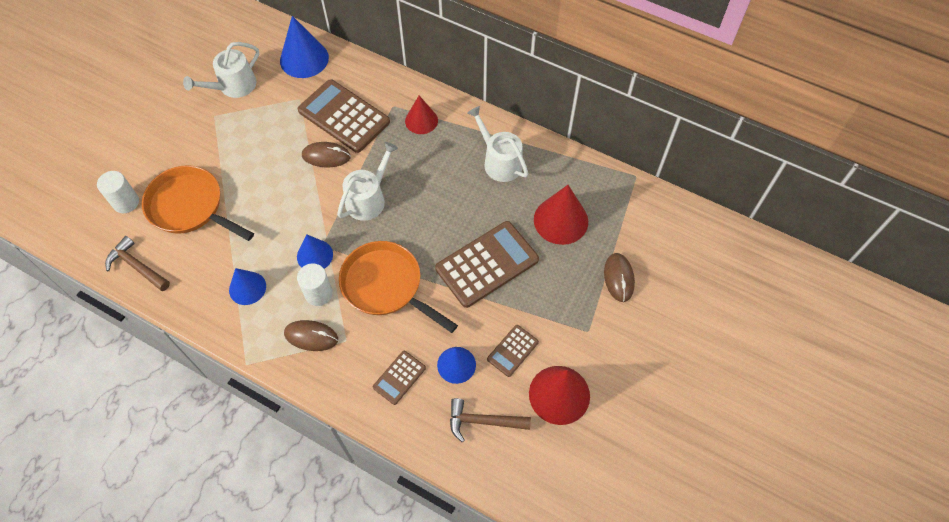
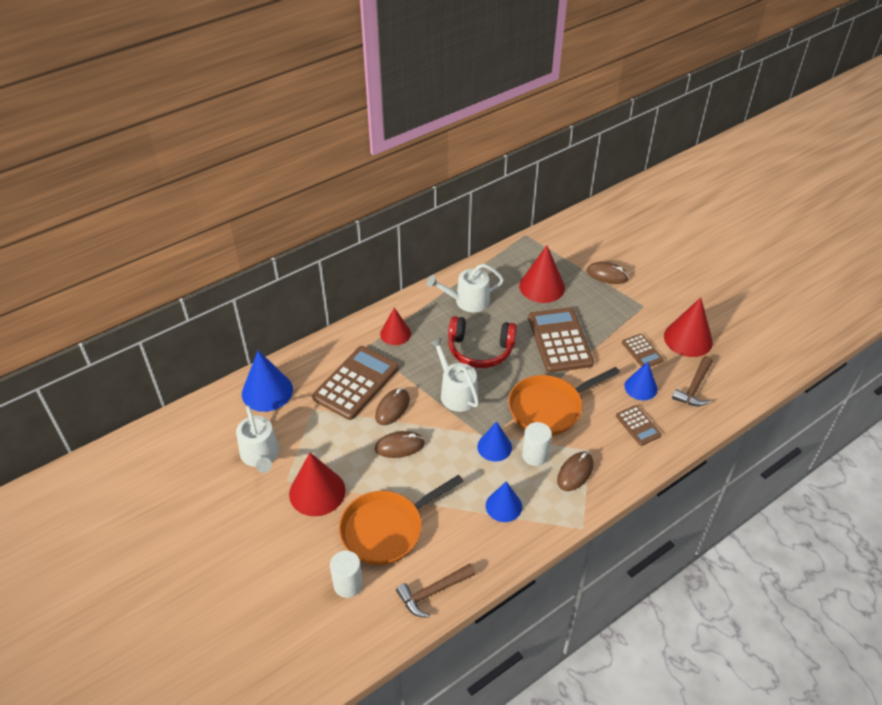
camera: 65 degrees left, 15 degrees down
brown calculator [298,79,390,153] -> brown calculator turned 150 degrees clockwise [312,346,399,420]
none -> red cone [289,453,345,516]
none -> brown mouse [375,431,425,458]
none -> red headphones [448,316,517,368]

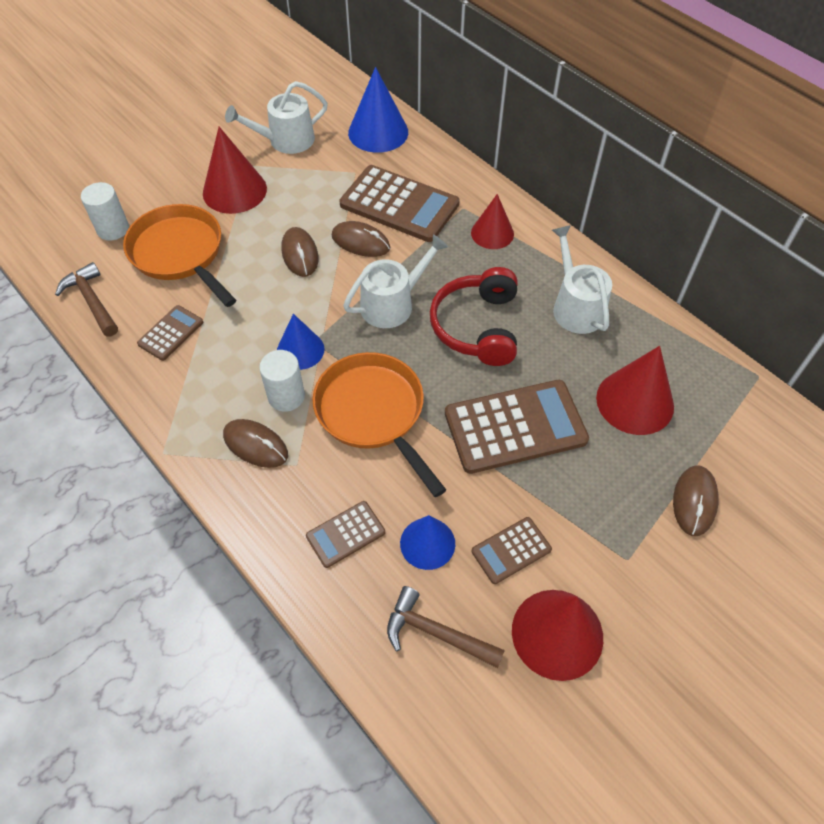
camera: 85 degrees right, 10 degrees up
blue cone [486,481,522,522] -> none
none -> brown calculator [137,305,203,361]

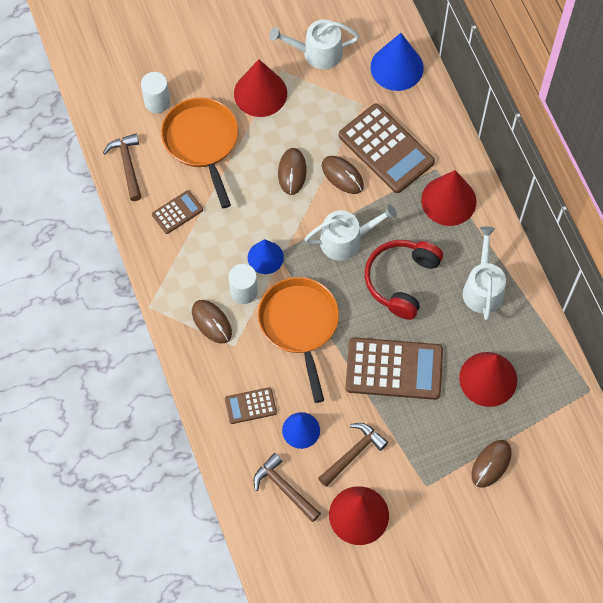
camera: 20 degrees right, 10 degrees up
red cone [471,194,514,249] -> red cone [421,170,476,226], size x1.55
brown calculator [472,517,552,584] -> brown hammer [318,423,388,487]

